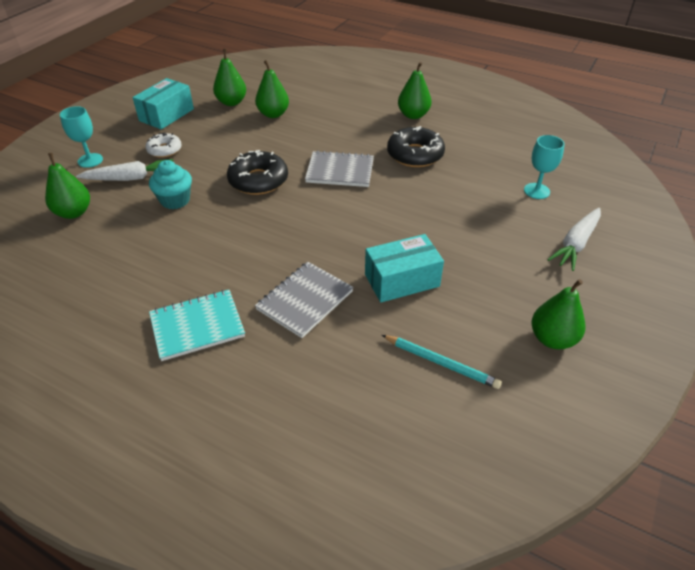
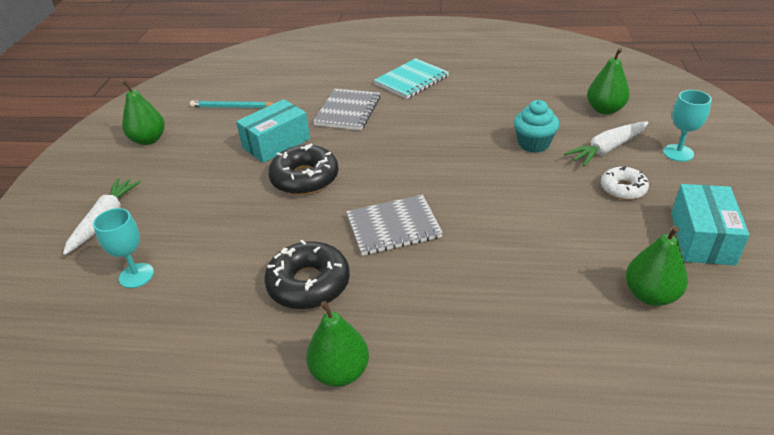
camera: 160 degrees right, 5 degrees down
black donut [227,150,288,195] -> black donut moved to [268,144,339,195]
green pear [255,60,289,118] -> none

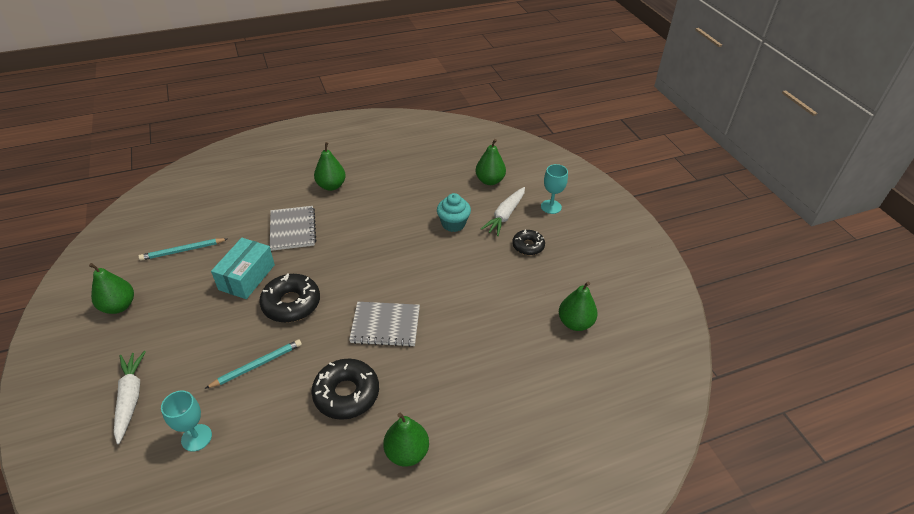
camera: 30 degrees left, 5 degrees up
grey notebook [346,194,443,255] -> grey notebook turned 45 degrees clockwise [349,302,420,347]
turquoise notebook [374,58,449,99] -> green pear [314,142,346,191]
white donut [601,166,649,200] -> black donut [512,230,545,255]
turquoise box [671,184,750,265] -> none
none -> turquoise pencil [205,340,302,389]

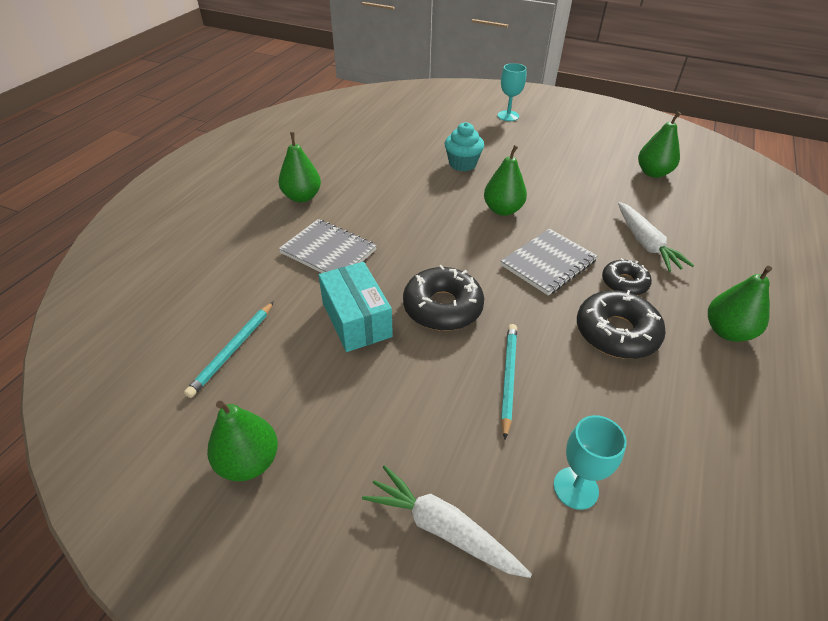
camera: 45 degrees left, 0 degrees up
green pear [476,139,506,185] -> green pear moved to [484,145,527,216]
white carrot [481,187,525,236] -> white carrot moved to [618,202,694,272]
black donut [512,230,545,255] -> black donut moved to [602,258,652,295]

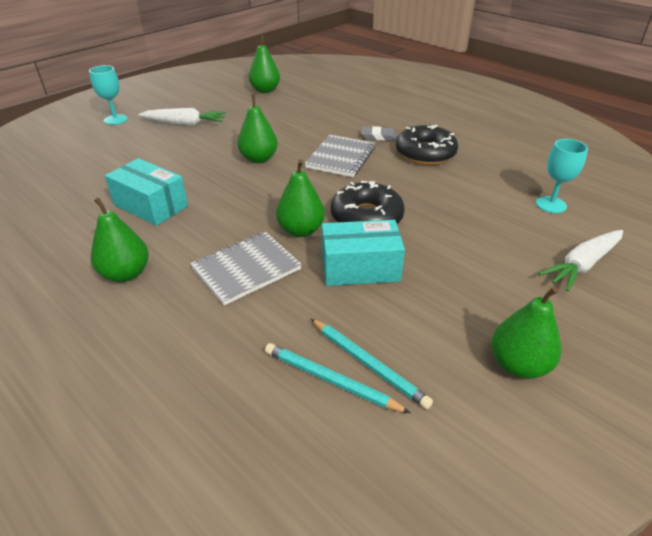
camera: 70 degrees left, 5 degrees down
turquoise cupcake [445,122,484,171] -> none
grey notebook [501,229,597,296] -> grey notebook turned 45 degrees clockwise [304,135,375,177]
turquoise pencil [501,324,517,439] -> turquoise pencil moved to [265,343,410,413]
black donut [602,258,652,295] -> grey eraser [361,126,397,141]
white carrot [618,202,694,272] -> white carrot moved to [139,108,226,125]
green pear [708,266,772,342] -> green pear moved to [276,159,325,237]
none -> turquoise box [105,158,188,226]

